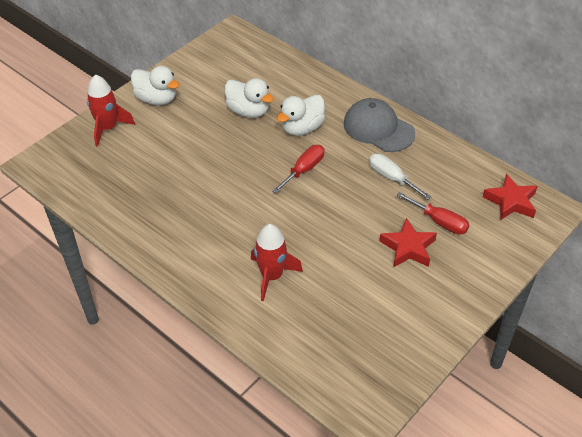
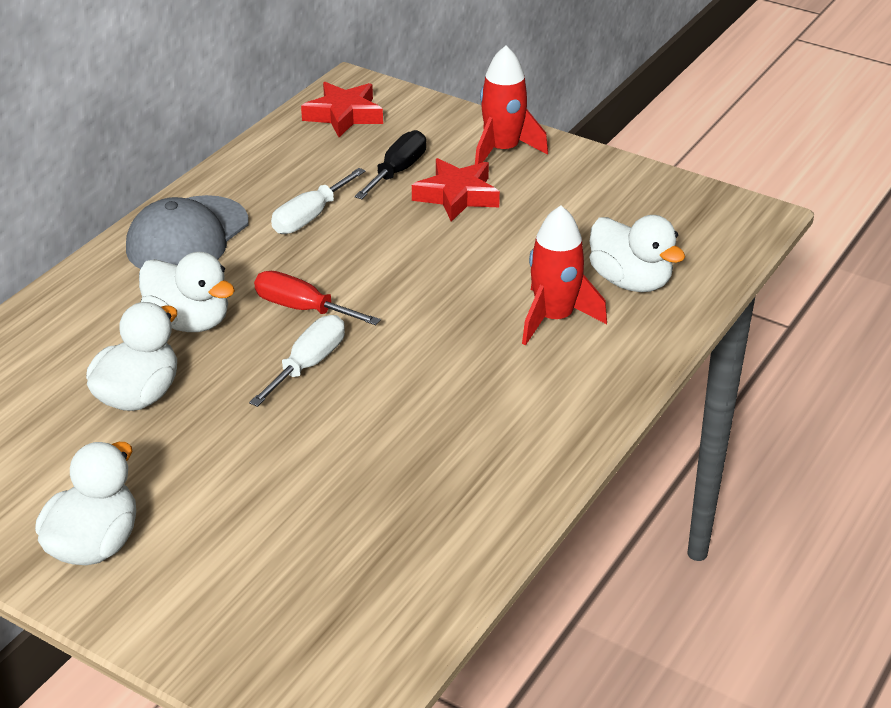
camera: 100 degrees left, 10 degrees down
red rocket [87,74,135,147] -> red rocket moved to [475,45,548,164]
red screwdriver [396,192,470,235] -> black screwdriver [354,130,426,199]
none -> white screwdriver [249,315,345,407]
none -> white duck [589,215,685,292]

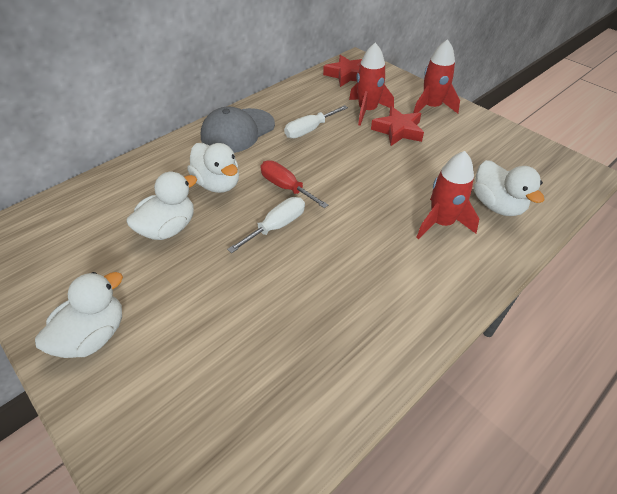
camera: 15 degrees right, 10 degrees up
black screwdriver [354,130,426,199] -> red rocket [349,43,394,126]

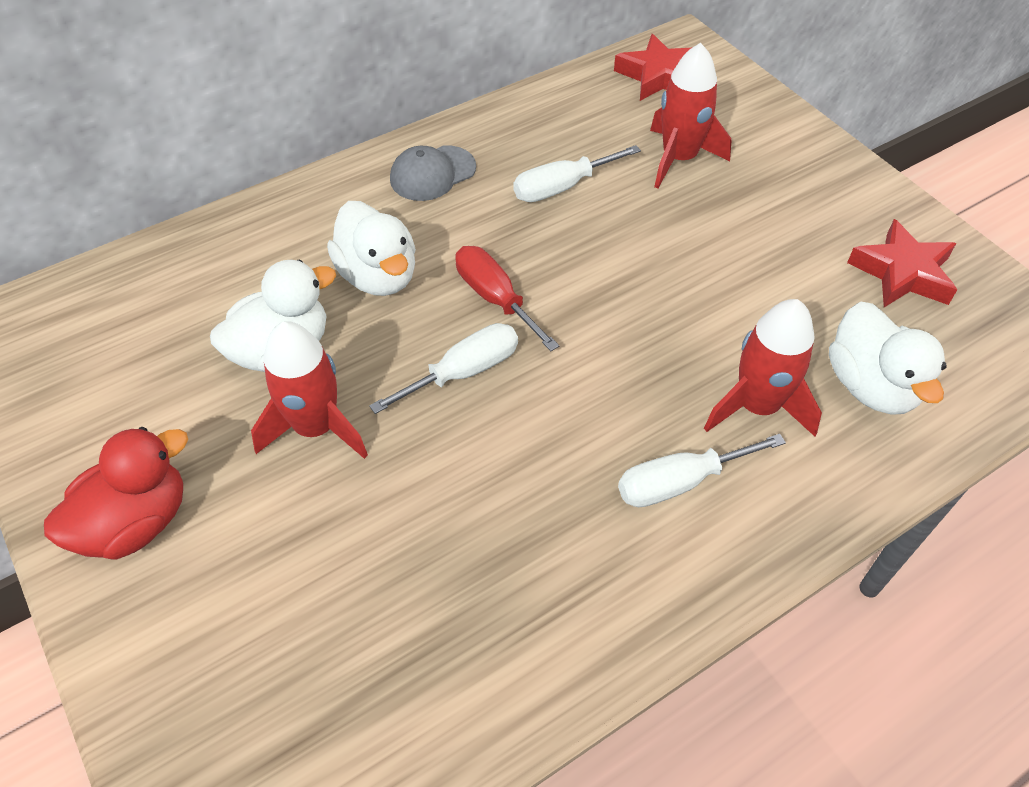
camera: 10 degrees right, 5 degrees up
white duck [35,272,123,358] -> red duck [44,427,188,560]
grey cap [201,106,275,153] -> grey cap [390,145,476,201], size x0.63
red star [371,106,424,146] -> red star moved to [847,219,957,307]
red rocket [413,39,460,114] -> red rocket moved to [251,321,368,459]
none -> white screwdriver [618,434,786,507]

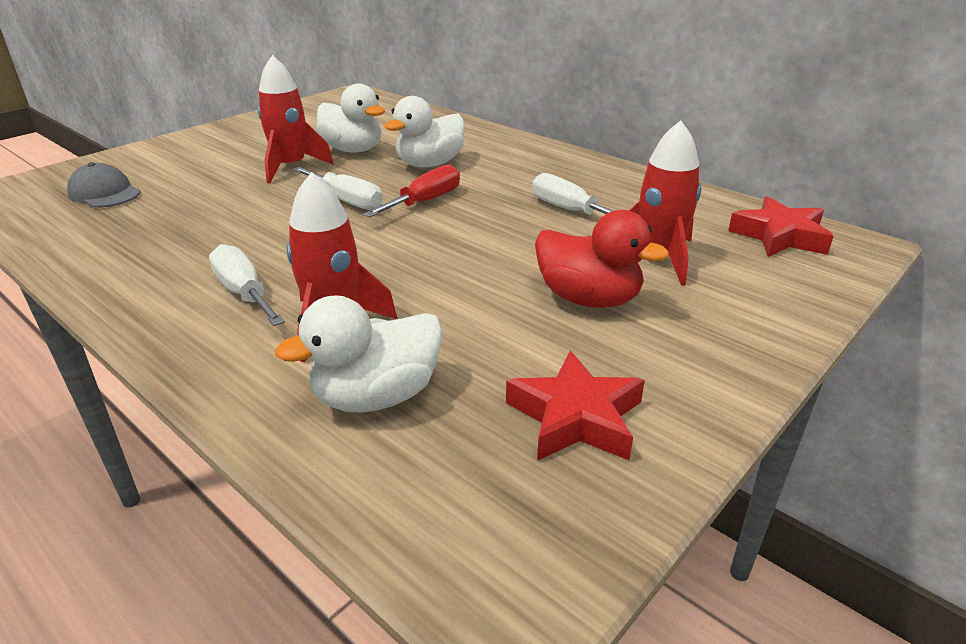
camera: 75 degrees right, 20 degrees down
red duck [44,427,188,560] -> red duck moved to [535,210,669,308]
grey cap [390,145,476,201] -> grey cap moved to [67,162,141,208]

